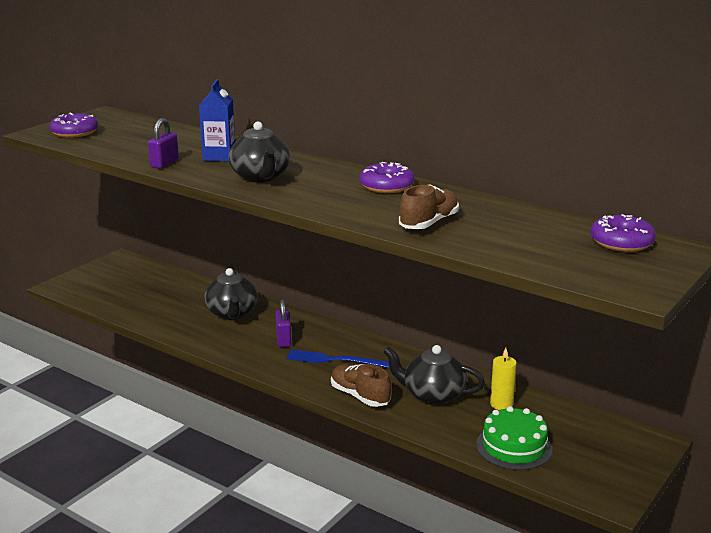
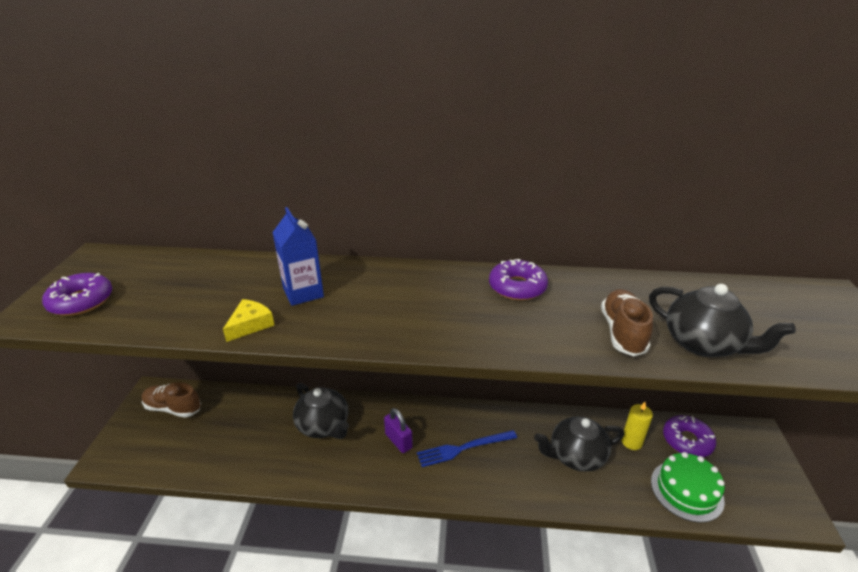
camera: 30 degrees left, 10 degrees up
purple padlock [148,118,179,169] -> yellow cheese [223,299,274,342]
black teapot [228,121,290,182] -> black teapot moved to [649,284,796,357]
brown shoe [331,364,391,407] -> brown shoe moved to [142,382,201,418]
purple donut [590,214,656,252] -> purple donut moved to [663,415,716,457]

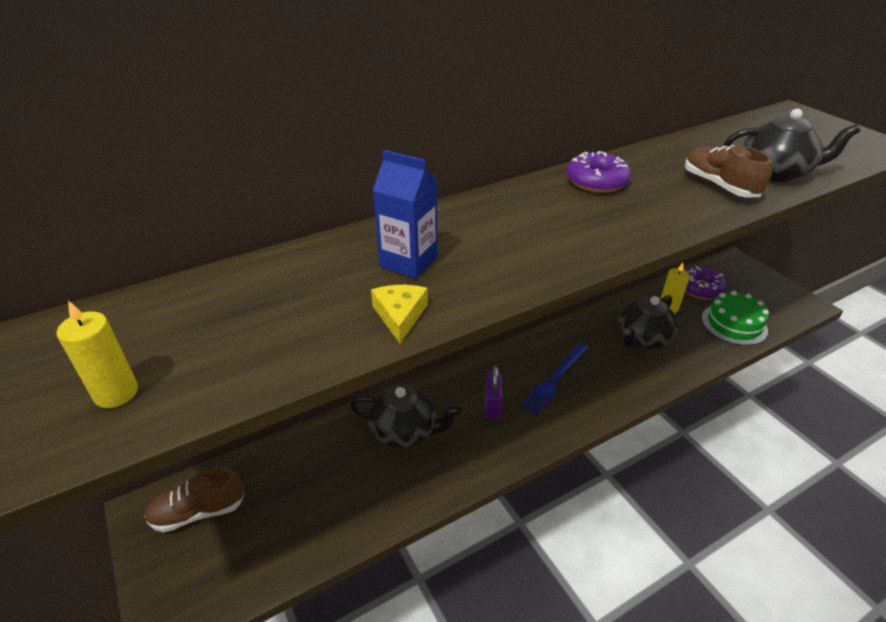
camera: 35 degrees left, 5 degrees up
purple donut [42,273,112,316] -> yellow candle [57,300,138,408]
purple padlock [384,408,413,453] -> purple padlock turned 75 degrees clockwise [485,365,503,419]

